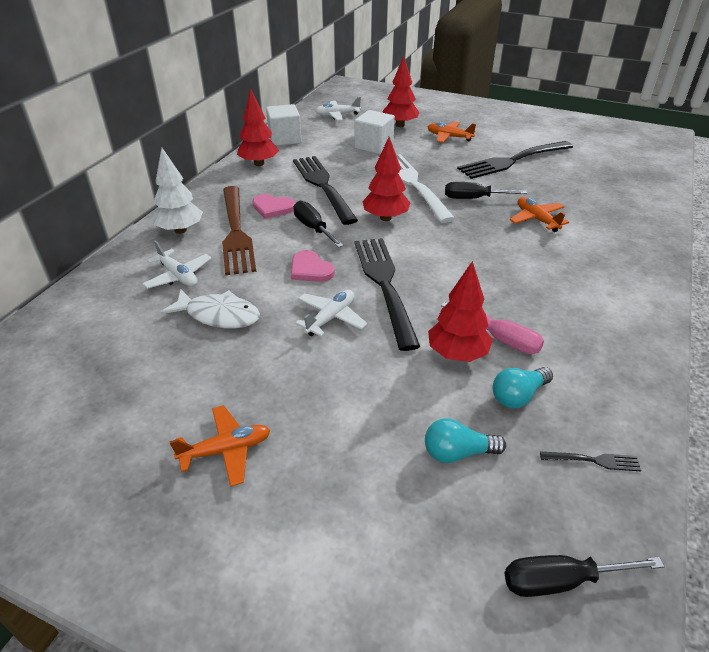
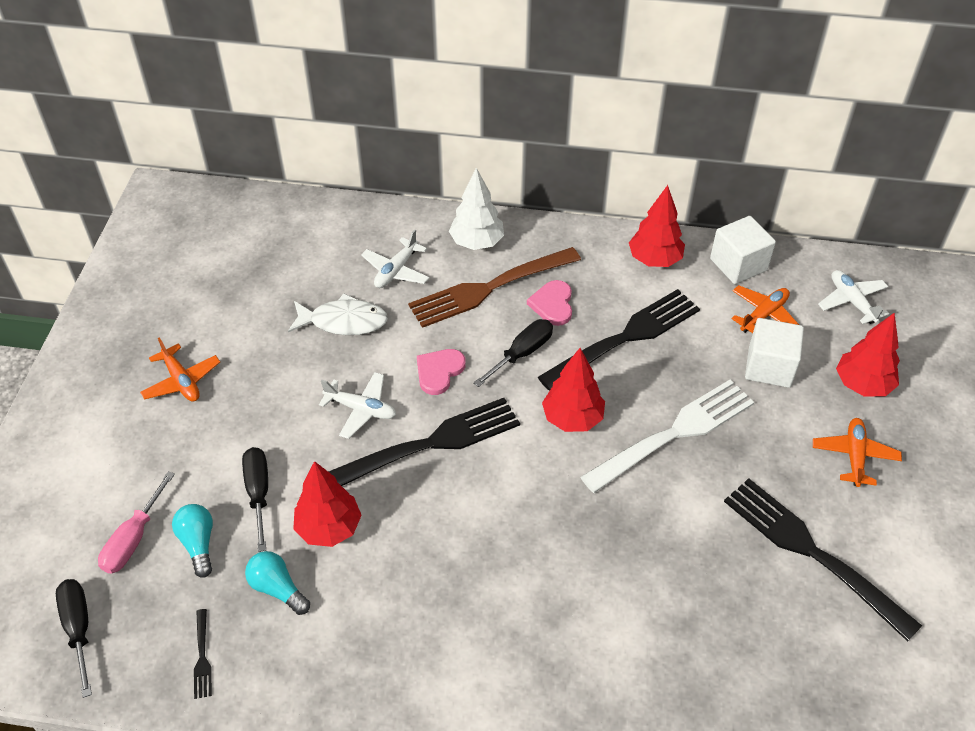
camera: 75 degrees right, 10 degrees up
white fish [160,289,260,329] -> white fish turned 90 degrees counterclockwise [288,293,388,335]
pink screwdriver [441,302,544,354] -> pink screwdriver moved to [98,471,175,574]
black screwdriver [445,182,527,199] -> black screwdriver moved to [242,447,268,552]
orange plane [510,197,569,232] -> orange plane moved to [731,285,799,333]

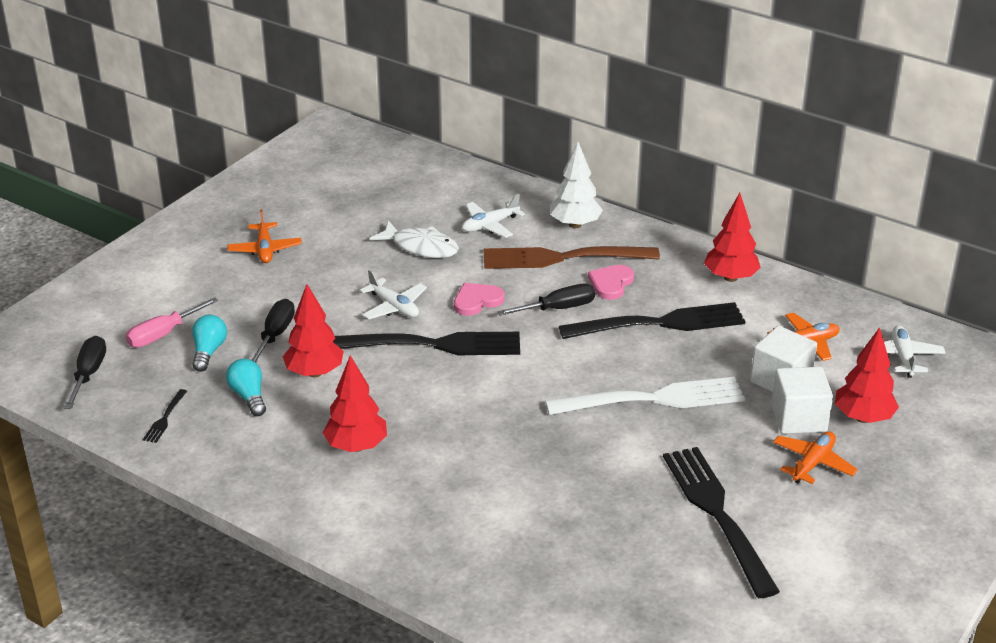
camera: 25 degrees right, 15 degrees down
red tree [542,348,605,432] -> red tree moved to [323,355,387,452]
white cube [710,216,776,284] -> white cube moved to [771,367,833,434]

